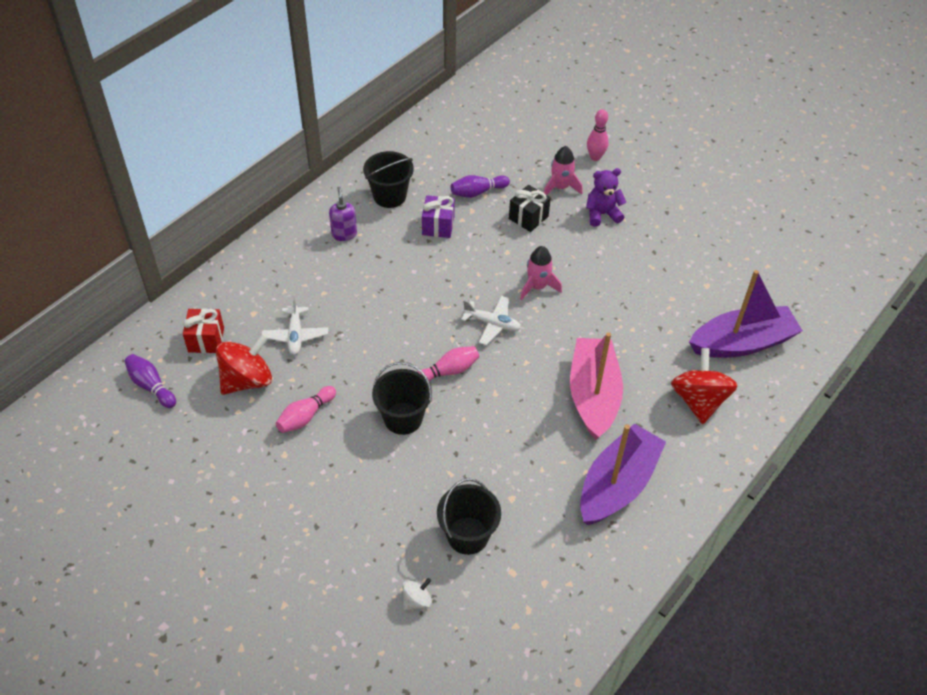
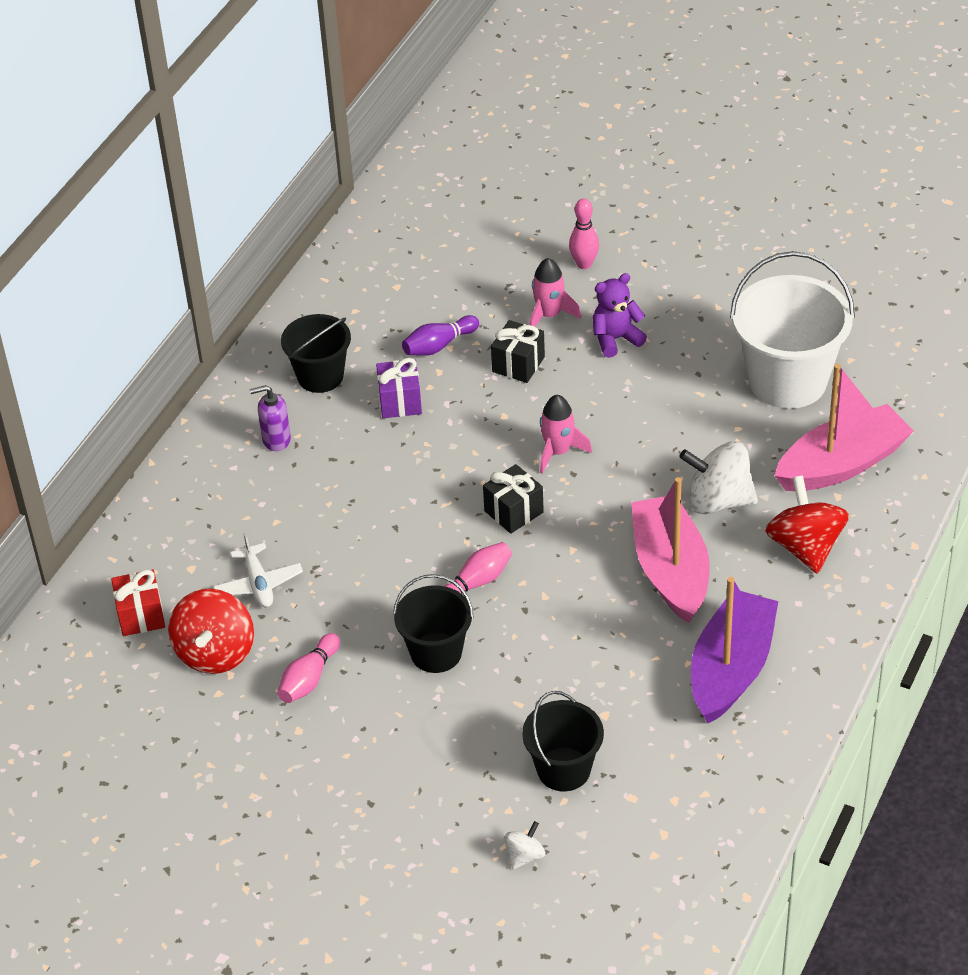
camera: 10 degrees left, 5 degrees down
purple bowling pin [124,354,176,408] -> none
red spinning top [216,333,272,395] -> red spinning top turned 150 degrees clockwise [168,589,254,674]
purple soap dispenser [329,186,357,241] -> purple soap dispenser turned 75 degrees counterclockwise [250,385,291,451]
white plane [461,296,521,345] -> black gift [483,464,544,534]
purple boat [689,270,803,358] -> pink boat [775,364,914,491]
none -> white spinning top [679,441,758,514]
none -> white bucket [730,251,855,409]

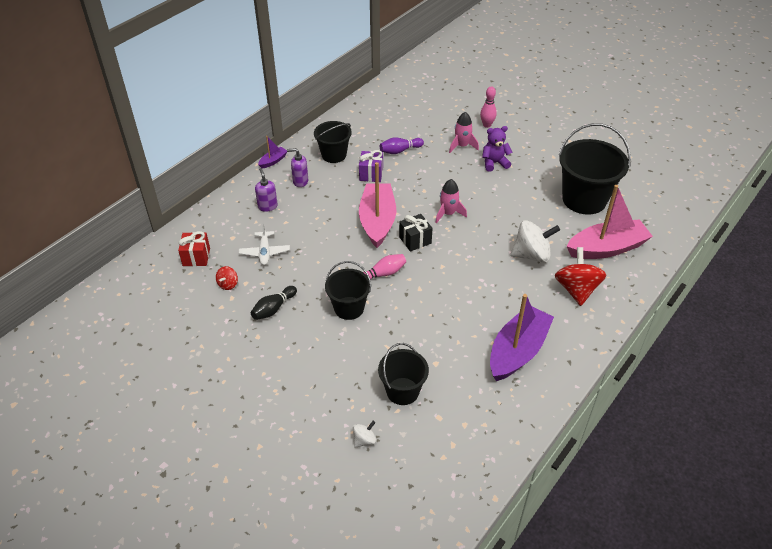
camera: 10 degrees right, 0 degrees up
red spinning top [168,589,254,674] -> red spinning top [216,266,238,290], size x0.48
pink bowling pin [278,633,340,703] -> black bowling pin [251,286,297,320]
black gift [491,320,545,383] -> none
pink boat [631,477,710,623] -> pink boat moved to [359,162,396,248]
white spinning top [679,441,758,514] -> white spinning top turned 150 degrees clockwise [510,220,560,263]
white bucket [730,251,855,409] -> black bucket [558,123,631,215]
none -> purple soap dispenser [255,168,278,212]
none -> purple boat [258,136,287,168]

